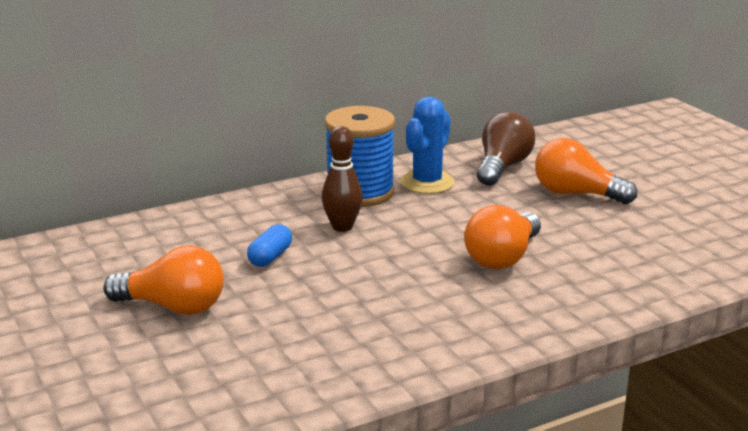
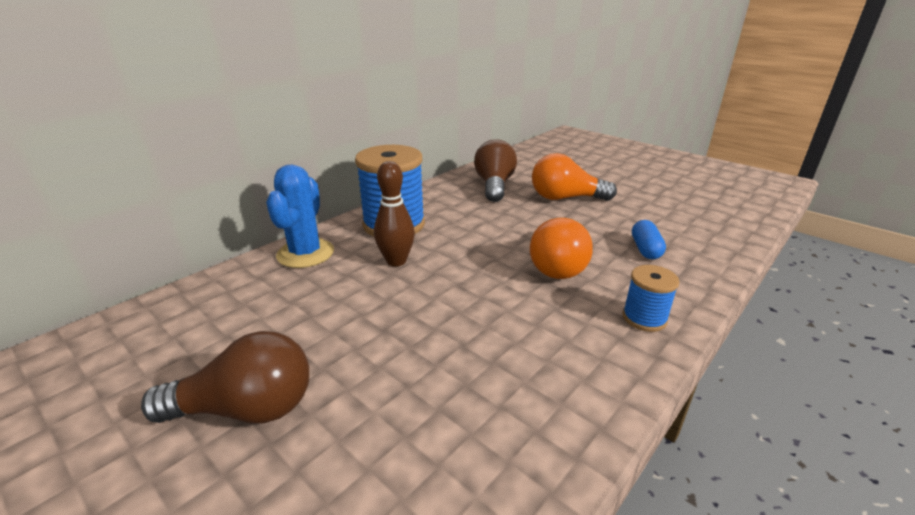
camera: 20 degrees left, 5 degrees up
orange light bulb [103,245,224,315] -> brown light bulb [141,331,309,424]
blue capsule [247,224,292,267] -> blue capsule moved to [632,220,666,259]
blue cactus [400,97,455,194] -> blue cactus moved to [266,165,334,268]
none -> blue spool [623,265,679,332]

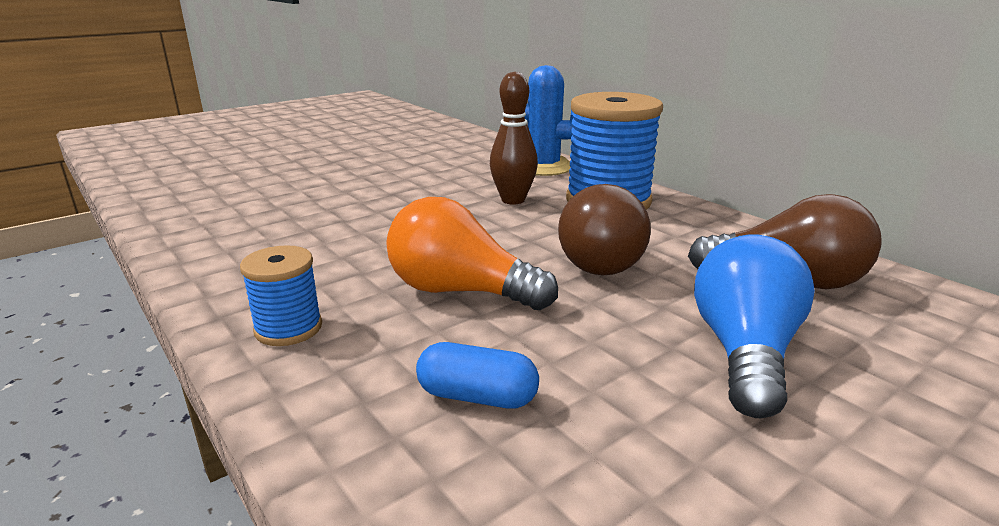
camera: 100 degrees right, 5 degrees down
brown light bulb [141,331,309,424] -> brown light bulb moved to [558,184,651,276]
orange light bulb [532,153,617,201] -> blue light bulb [694,234,815,418]

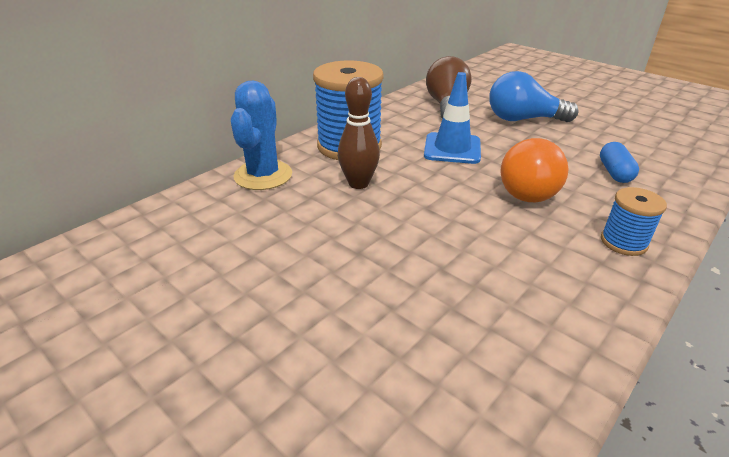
camera: 100 degrees left, 10 degrees up
brown light bulb [558,184,651,276] -> blue traffic cone [424,72,481,164]

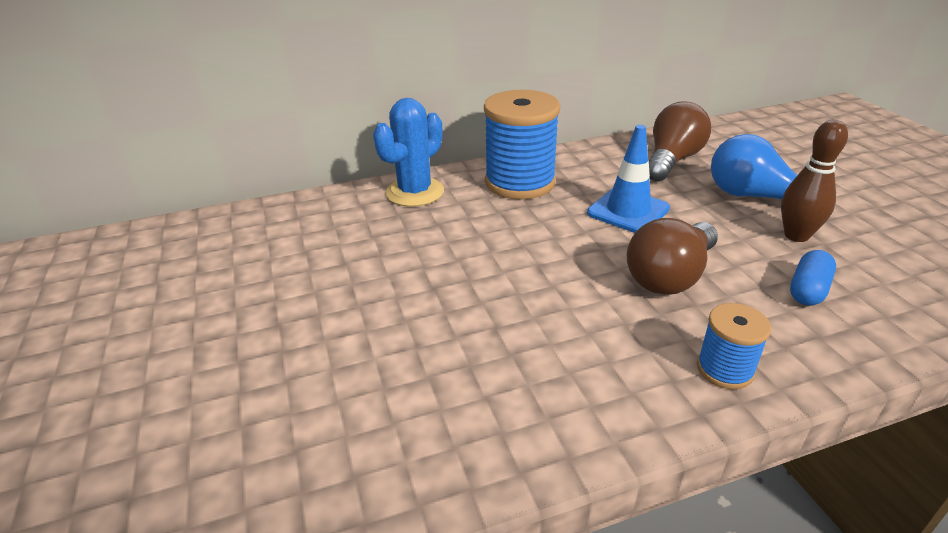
camera: 30 degrees right, 0 degrees up
brown bowling pin [338,77,380,189] -> brown bowling pin moved to [781,120,848,242]
orange light bulb [500,138,568,202] -> brown light bulb [627,218,718,295]

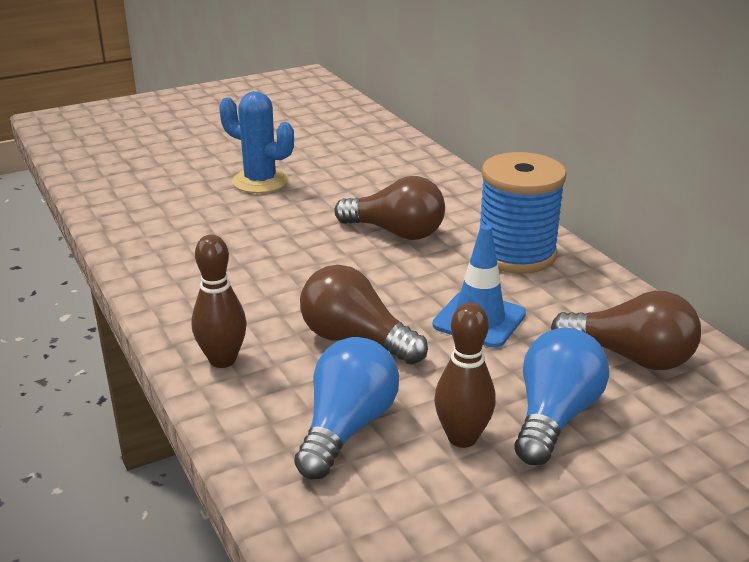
camera: 80 degrees right, 5 degrees down
blue cactus [373,98,444,207] -> blue cactus moved to [219,91,294,193]
blue spool [697,303,771,389] -> brown bowling pin [192,234,247,368]
blue capsule [790,250,836,306] -> blue light bulb [294,337,399,479]
none -> brown light bulb [334,176,445,240]

